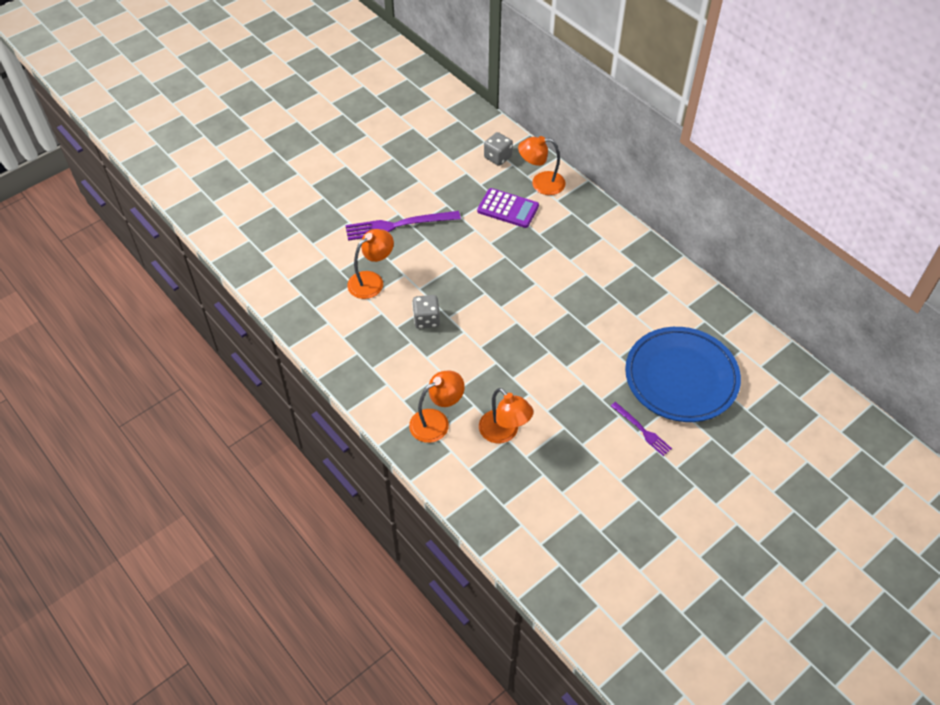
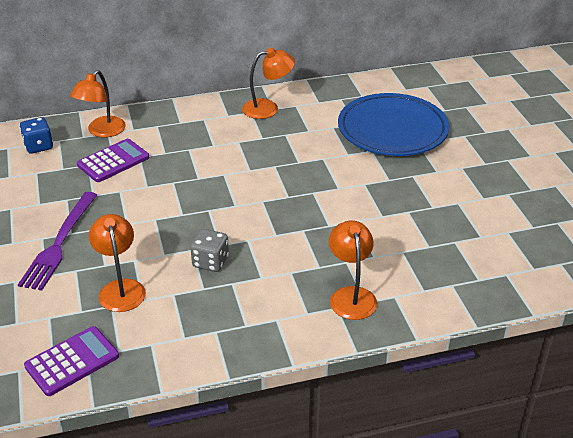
camera: 65 degrees left, 15 degrees down
orange lamp [479,388,534,443] -> orange lamp moved to [242,48,295,119]
grey dice [484,132,513,166] -> blue dice [20,117,53,154]
purple fork [611,402,672,456] -> none
none -> purple calculator [24,326,119,396]

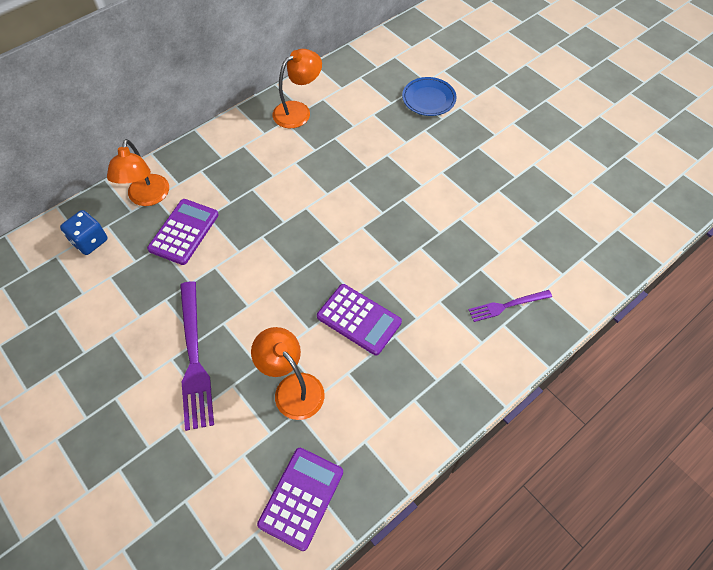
camera: 25 degrees left, 20 degrees up
grey dice [190,229,229,272] -> purple calculator [317,284,402,355]
orange lamp [329,220,377,320] -> purple fork [468,290,552,322]
blue plate [338,93,449,156] -> blue plate [402,77,457,116], size x0.49

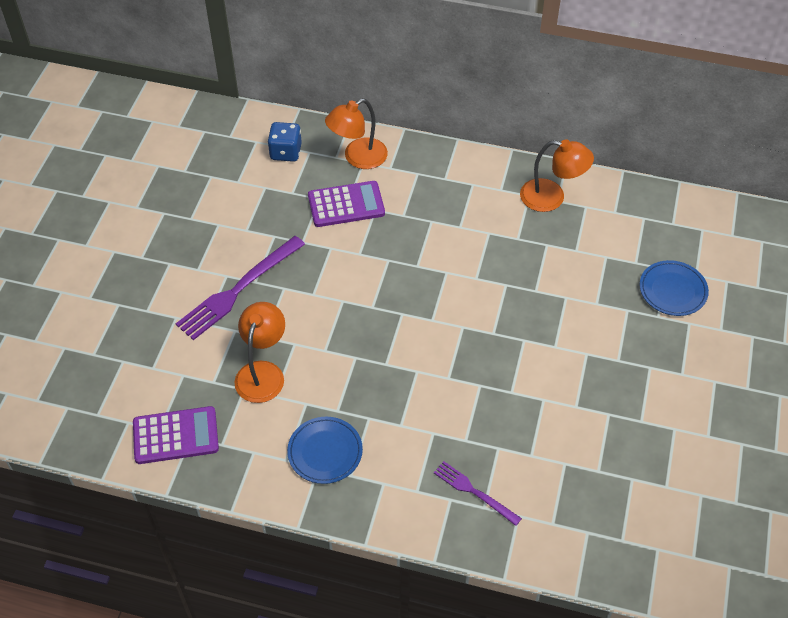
camera: 55 degrees right, 5 degrees down
purple calculator [317,284,402,355] -> none
none -> blue plate [287,417,363,484]

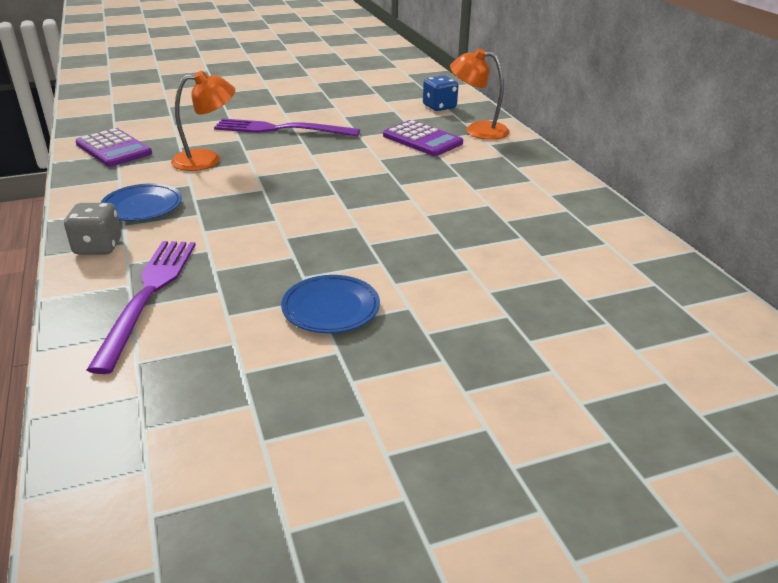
camera: 55 degrees right, 20 degrees down
purple fork [434,461,522,526] -> purple fork [87,241,196,374], size x1.78
orange lamp [520,139,594,212] -> none
blue plate [640,260,709,316] -> blue plate moved to [281,275,380,333]
none -> grey dice [64,203,121,254]

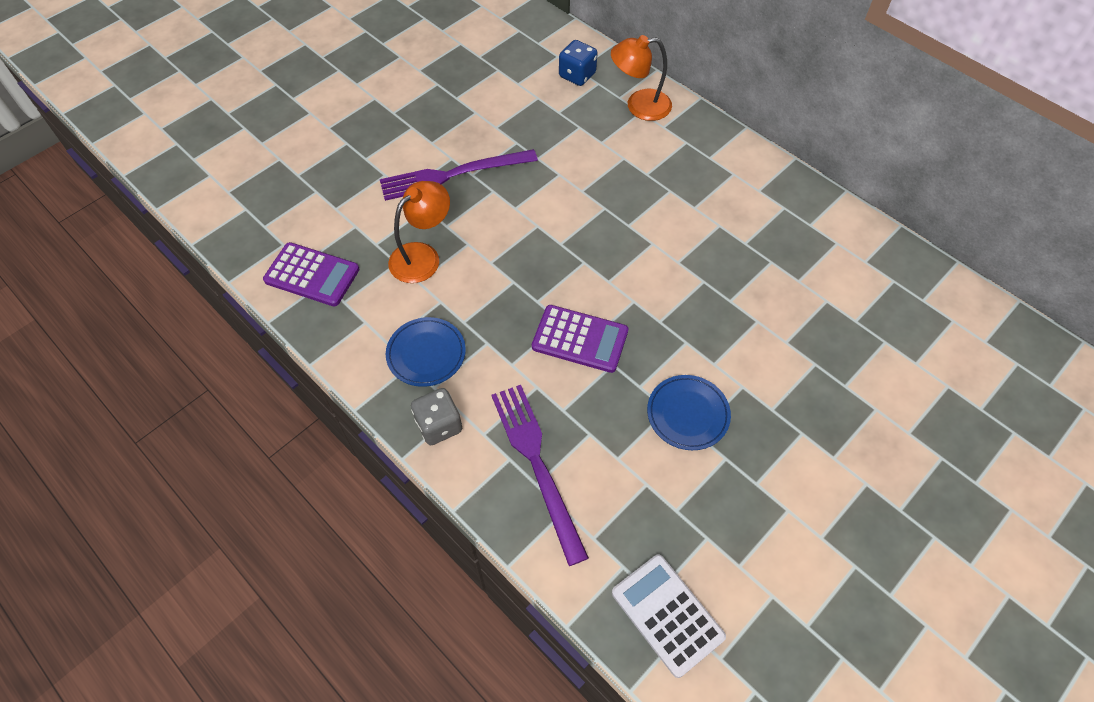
camera: 25 degrees left, 25 degrees up
purple calculator [383,120,463,156] -> purple calculator moved to [532,305,628,373]
none -> white calculator [612,555,726,678]

